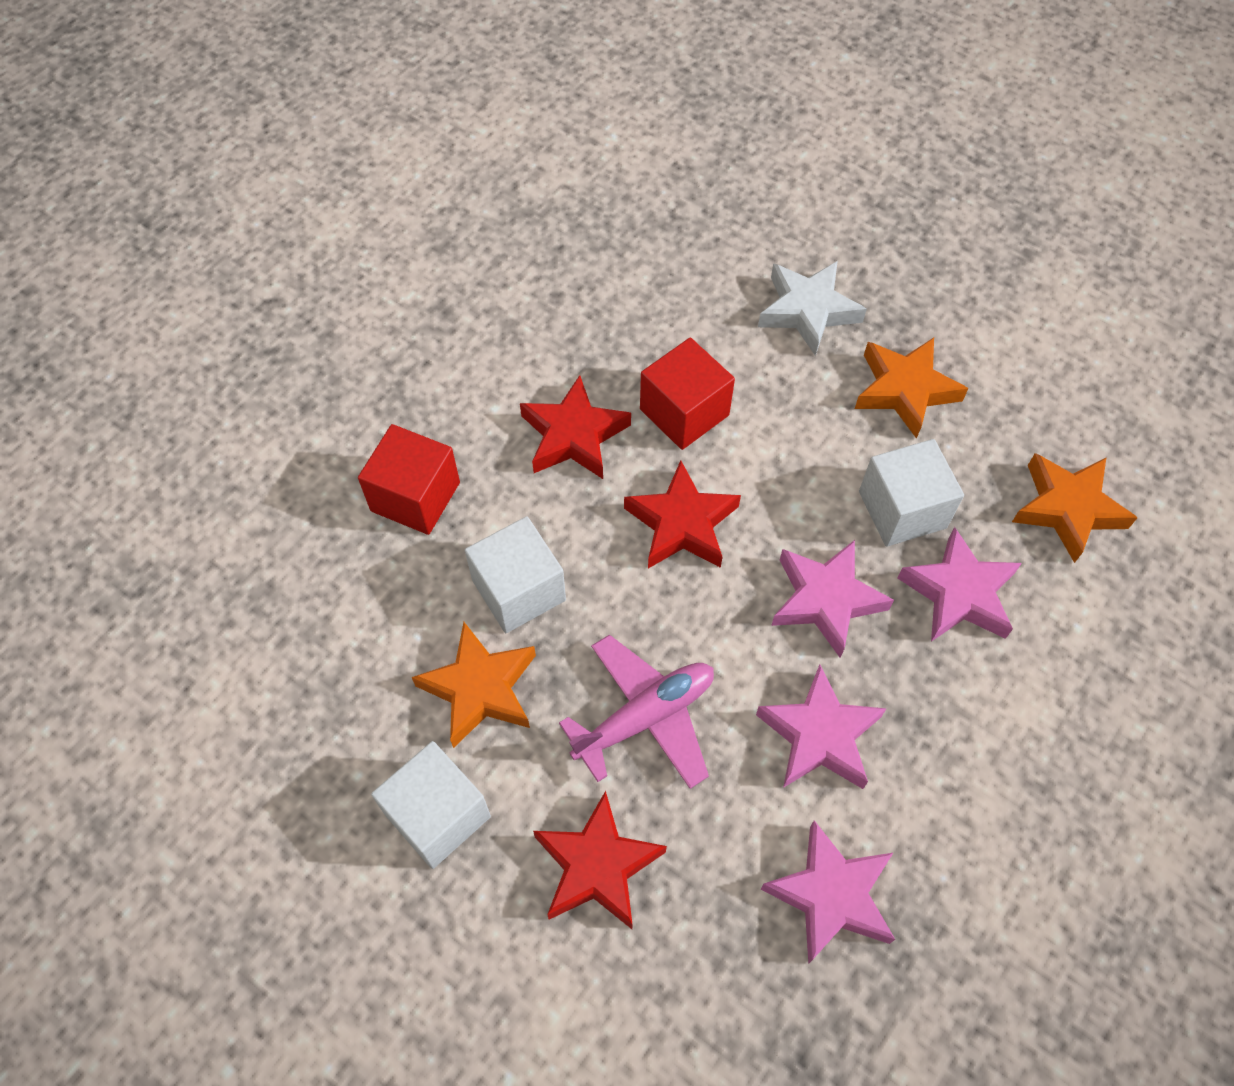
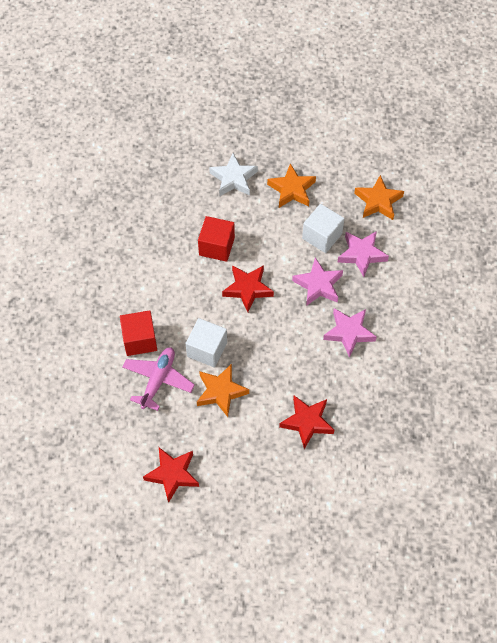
camera: 35 degrees left, 0 degrees up
white cube [371,741,491,869] -> none
red star [520,375,631,479] -> red star moved to [143,448,199,503]
pink plane [559,635,714,789] -> pink plane moved to [122,348,195,411]
pink star [761,820,895,964] -> none

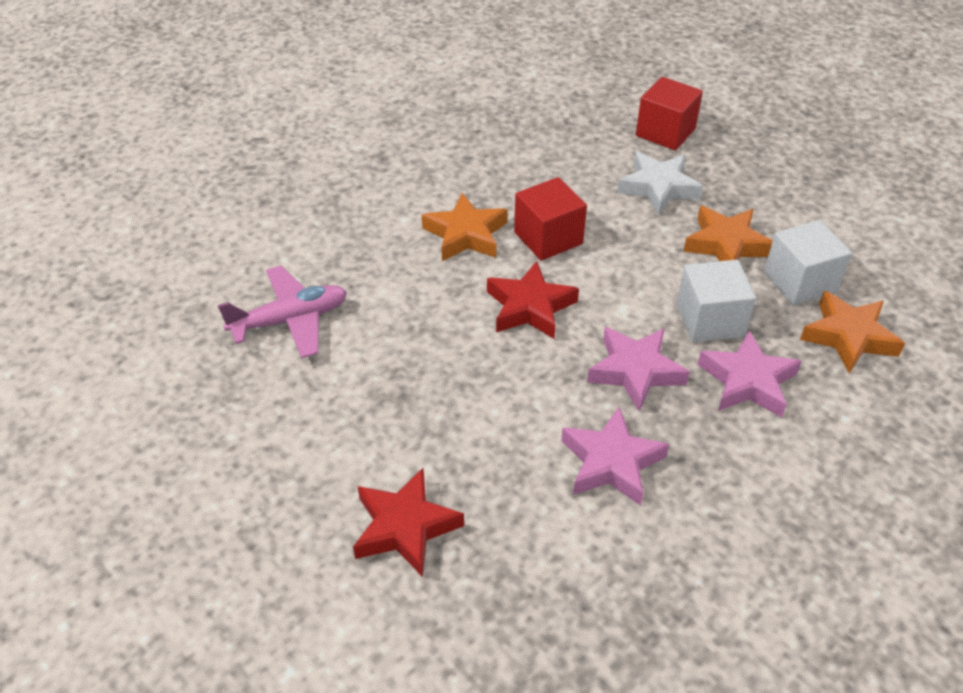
camera: 45 degrees right, 15 degrees down
red cube [120,310,157,356] -> red cube moved to [636,77,703,151]
red star [143,448,199,503] -> none
white cube [185,318,227,368] -> white cube moved to [764,220,852,305]
orange star [197,364,249,417] -> orange star moved to [422,193,507,261]

